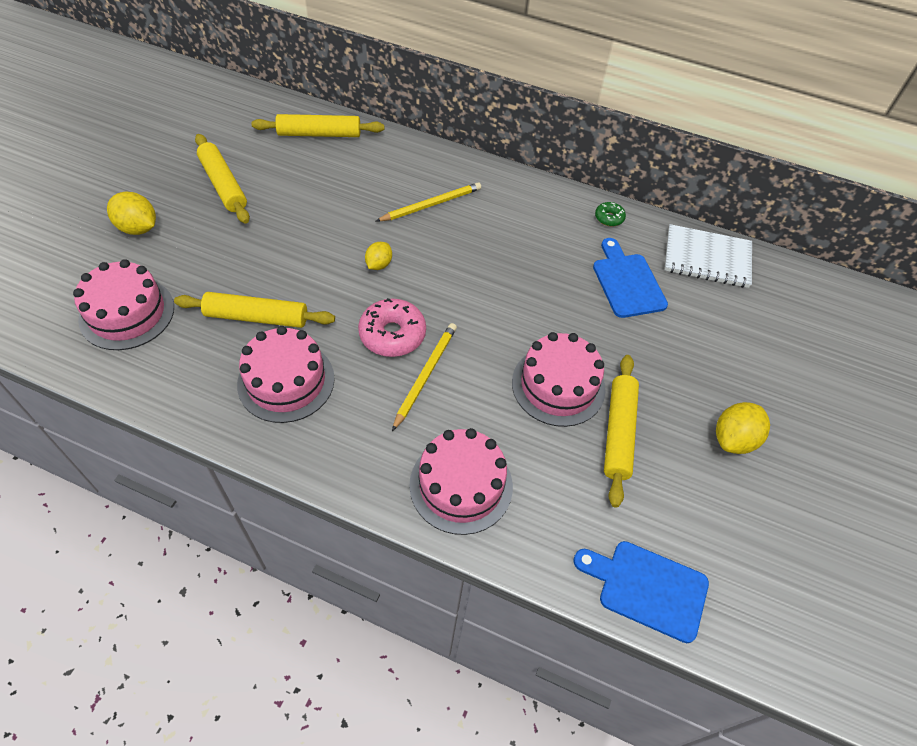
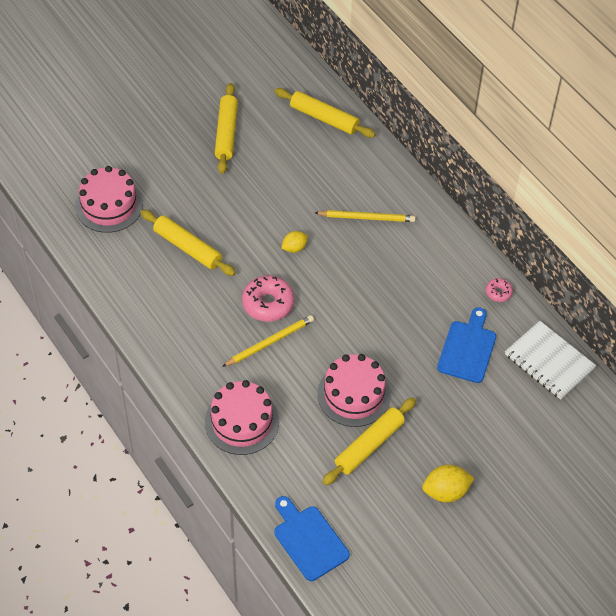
camera: 35 degrees right, 0 degrees up
yellow lemon [107,192,156,235] -> none
pink cake [237,326,335,423] -> none
green donut [595,202,626,226] -> pink donut [486,278,513,302]

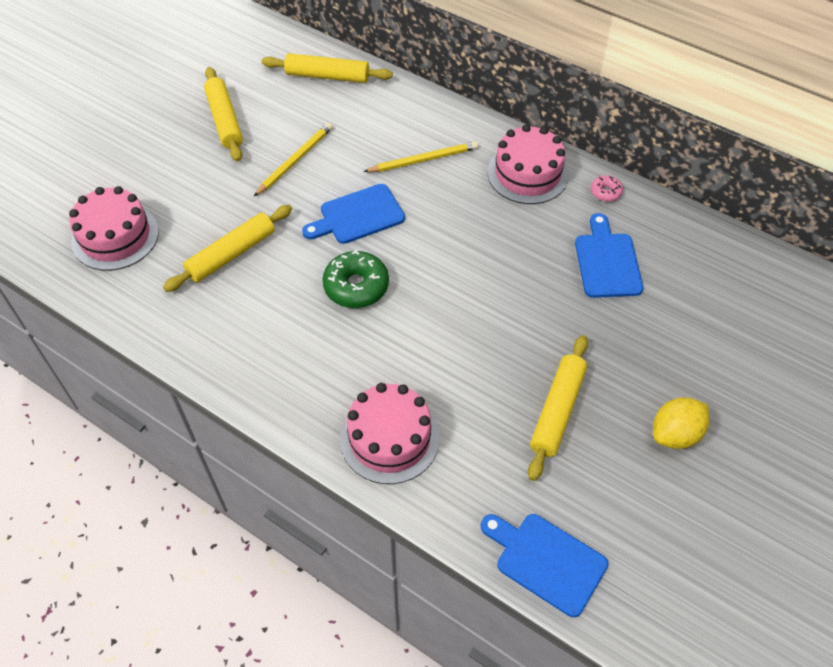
camera: 20 degrees left, 0 degrees up
yellow rolling pin [140,210,236,276] -> yellow rolling pin turned 60 degrees counterclockwise [163,205,292,292]
yellow pencil [222,315,314,367] -> yellow pencil moved to [254,123,333,196]
pink donut [242,275,294,322] -> green donut [322,250,389,308]
yellow lemon [281,231,308,253] -> blue cutting board [302,184,405,244]
pink cake [317,354,391,427] -> pink cake moved to [487,124,569,204]
white notebook [505,321,596,400] -> none

